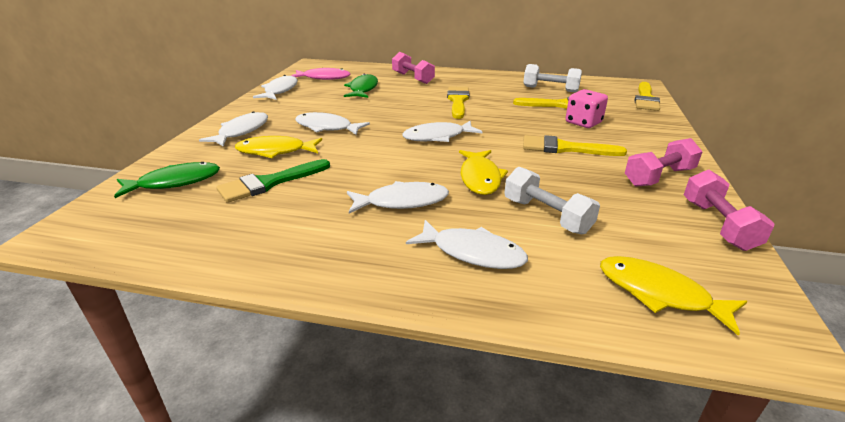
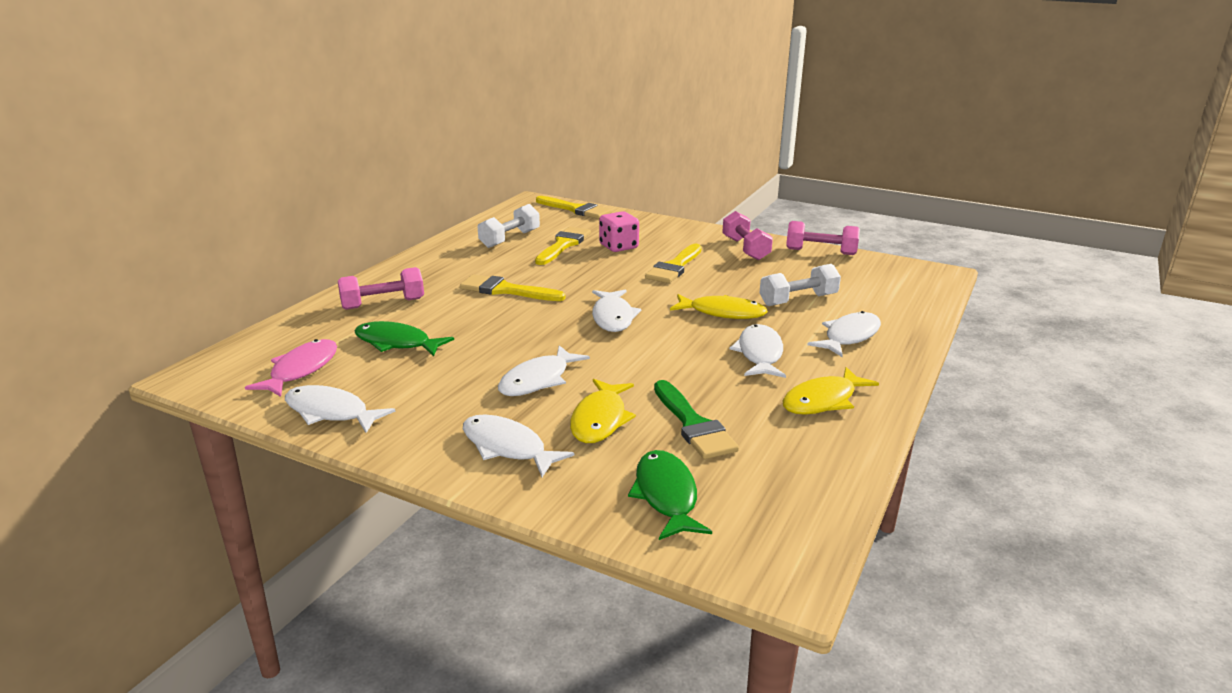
camera: 75 degrees left, 5 degrees down
yellow fish [600,256,747,336] -> yellow fish moved to [783,367,879,415]

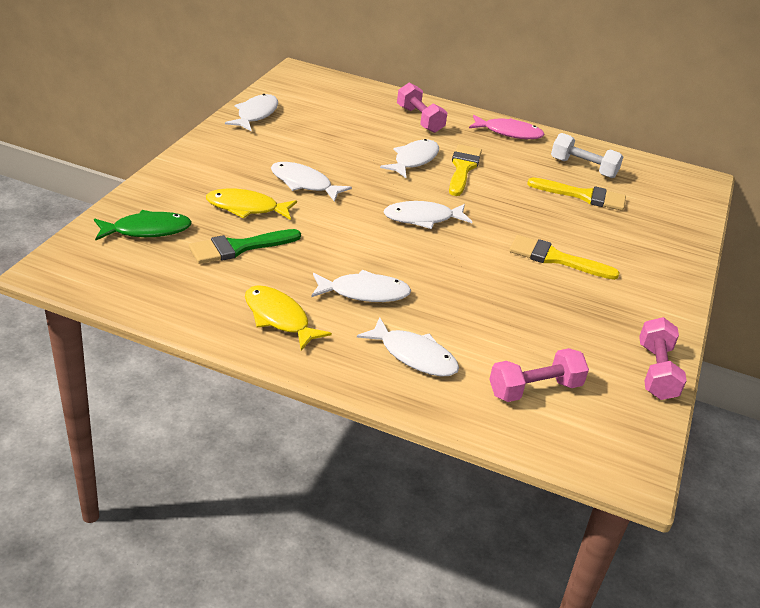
camera: 80 degrees right, 10 degrees up
pink fish [245,339,337,397] -> pink fish moved to [469,115,545,139]
green fish [354,321,454,356] -> none
white fish [463,414,574,477] -> white fish moved to [380,139,439,178]
yellow brush [536,196,612,219] -> none
pink dice [599,211,639,252] -> none
yellow fish [670,294,768,319] -> none
pink dumbbell [722,211,773,260] -> pink dumbbell moved to [489,348,589,402]
white dumbbell [759,264,841,306] -> none

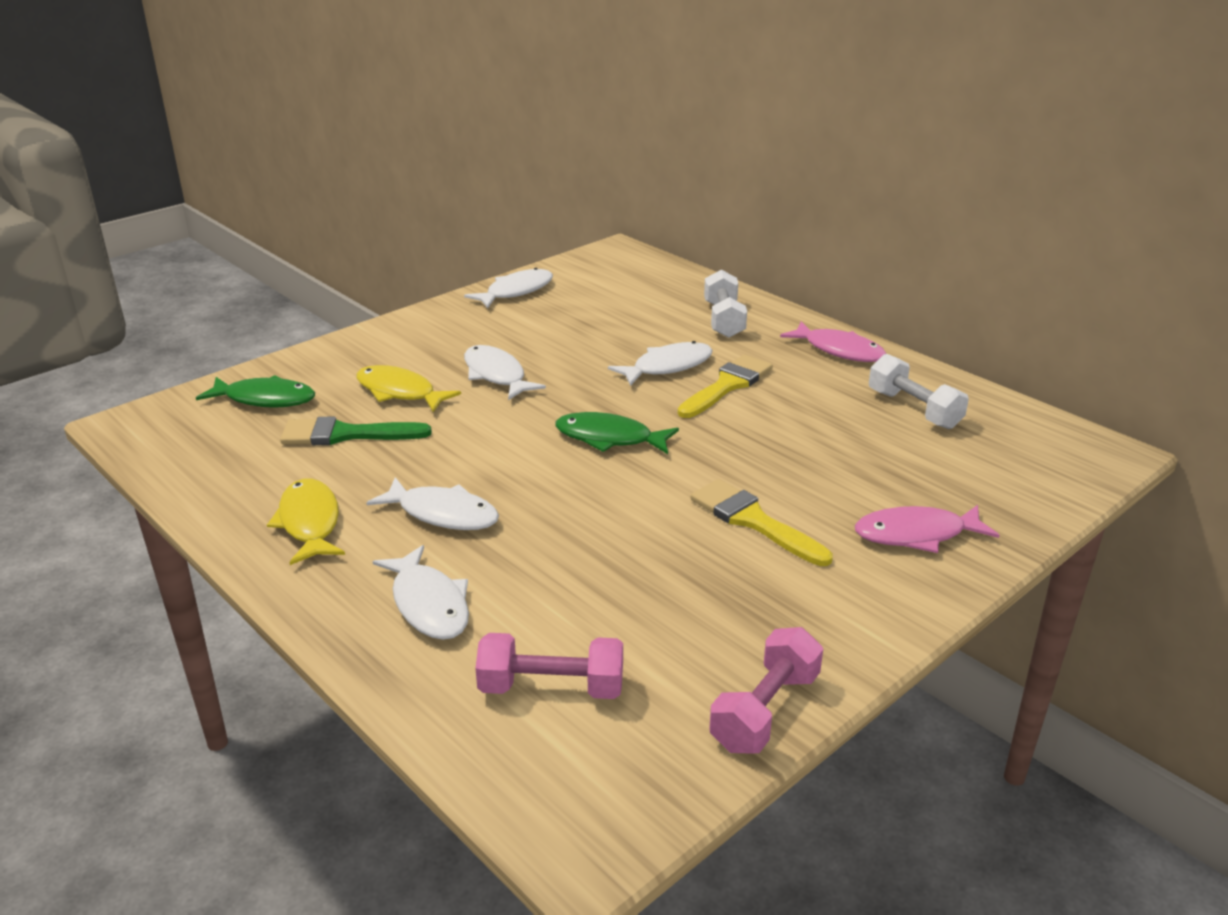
camera: 30 degrees right, 5 degrees down
white fish [383,201,473,229] -> green fish [555,412,679,454]
pink dumbbell [397,82,448,133] -> white dumbbell [704,270,747,338]
yellow brush [527,177,626,211] -> none
none -> pink fish [855,505,999,553]

